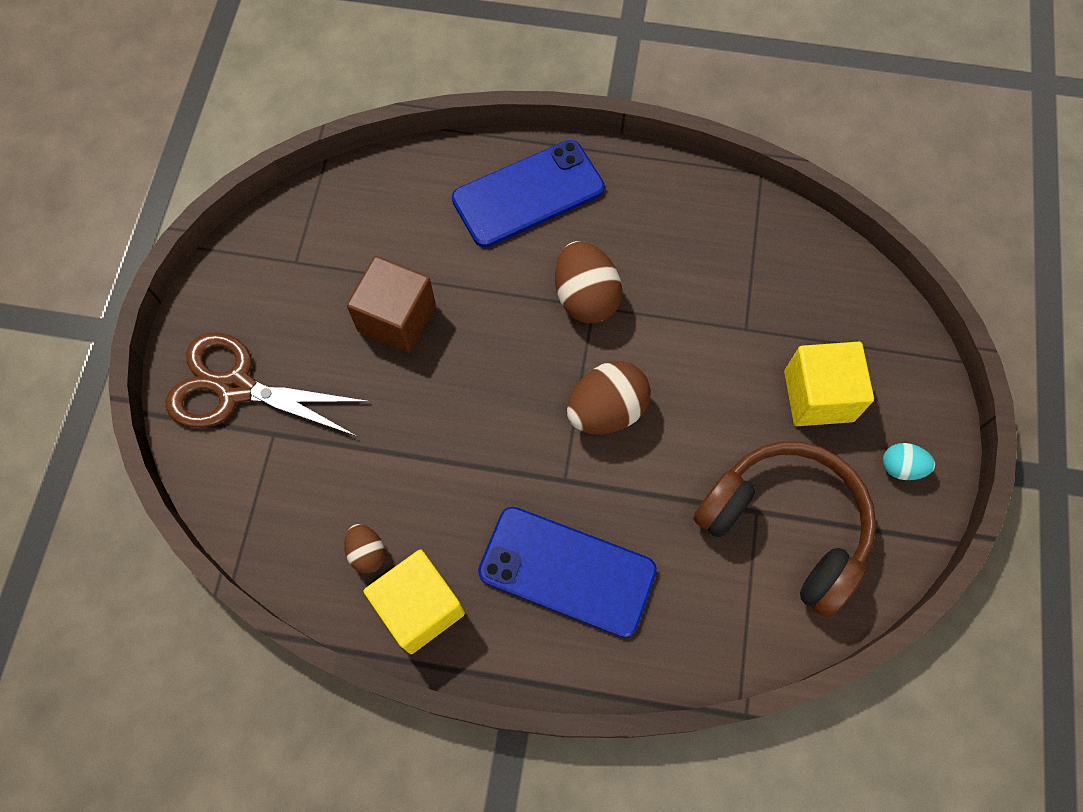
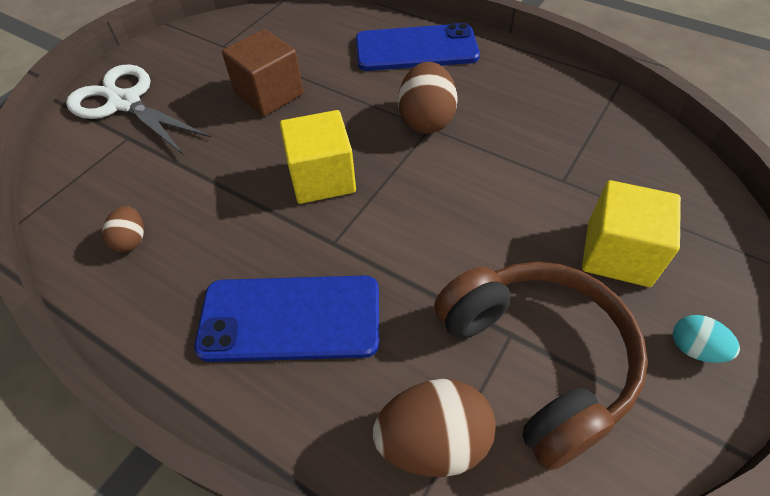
camera: 25 degrees right, 15 degrees down
brown scissors [166,332,370,436] -> white scissors [66,64,211,155]
yellow cube [363,549,465,654] -> yellow cube moved to [280,110,356,204]
blue phone [478,507,657,638] -> blue phone turned 45 degrees counterclockwise [194,276,380,362]
brown egg [567,361,651,434] -> brown egg moved to [373,379,496,477]

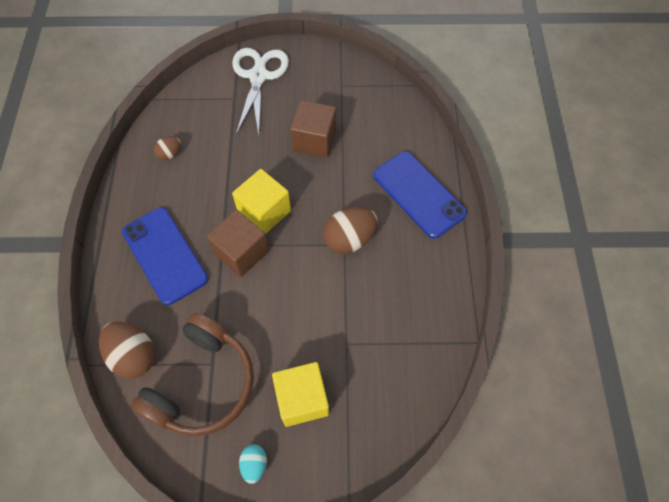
camera: 55 degrees right, 10 degrees up
none -> brown cube [207,210,269,277]

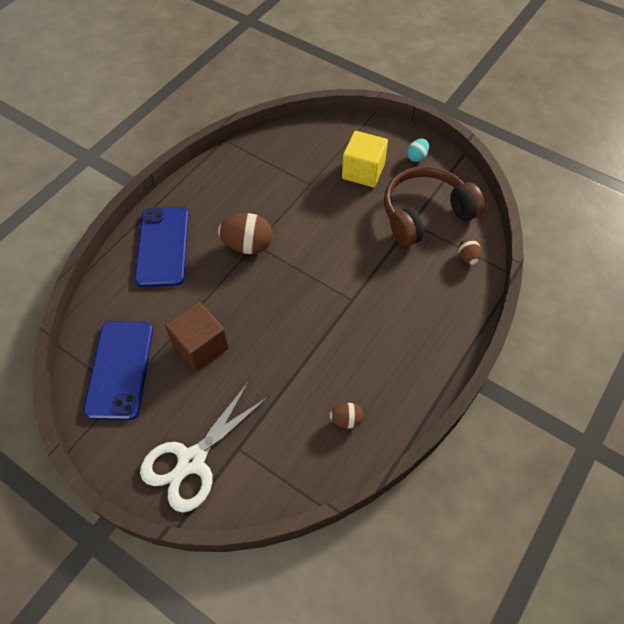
camera: 145 degrees left, 5 degrees down
brown egg [99,321,155,379] -> brown egg [458,238,482,265], size x0.54
blue phone [122,207,208,305] -> blue phone moved to [84,321,153,420]
brown cube [207,210,269,277] -> none
yellow cube [232,169,291,234] -> none

